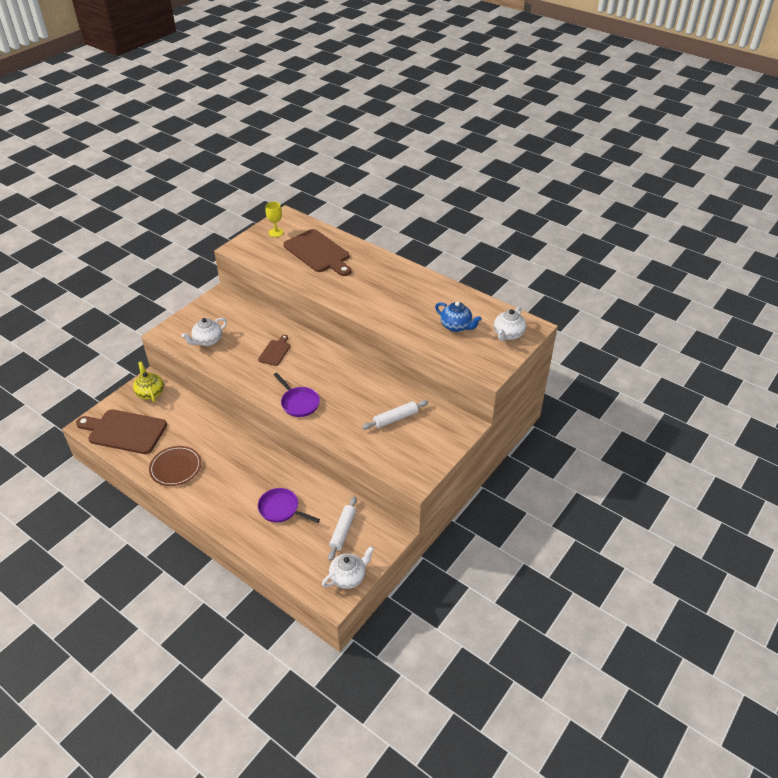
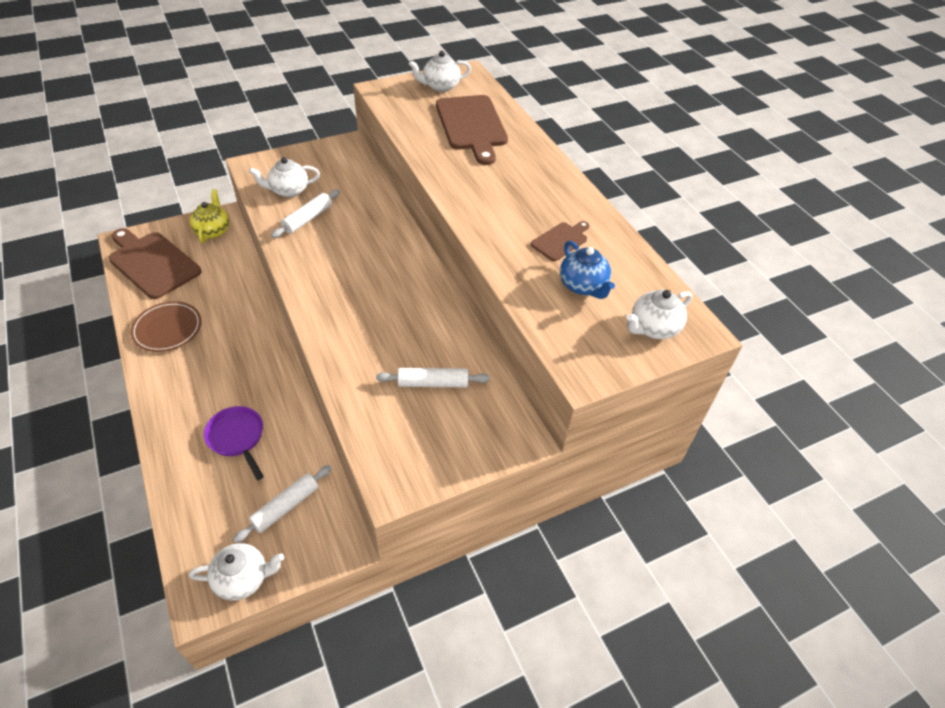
camera: 25 degrees right, 5 degrees up
brown cutting board [258,335,290,366] -> brown cutting board moved to [531,221,589,261]
yellow goblet [266,202,284,237] -> white teapot [409,51,471,92]
purple pan [274,373,320,417] -> none
none -> white rolling pin [271,189,340,238]

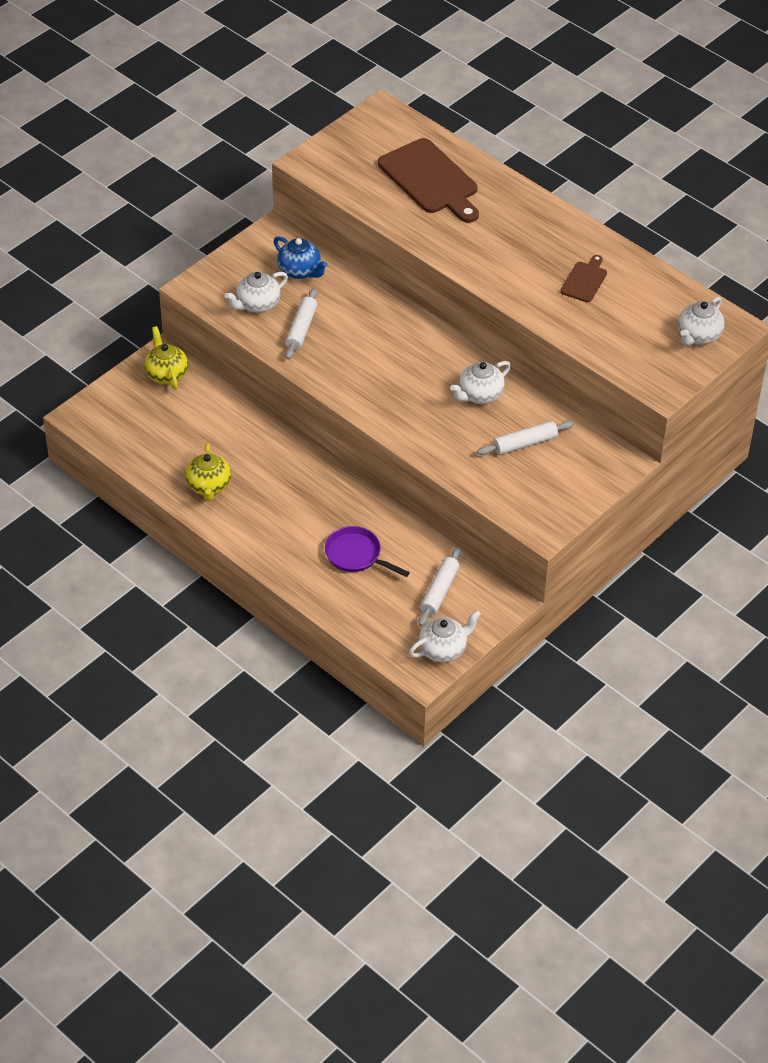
camera: 20 degrees left, 0 degrees up
brown cutting board [108,228,201,299] -> none
brown plate [130,301,202,352] -> yellow teapot [185,443,231,501]
white teapot [409,51,471,92] -> white teapot moved to [450,361,511,404]
blue teapot [560,241,615,299] -> blue teapot moved to [274,236,328,279]

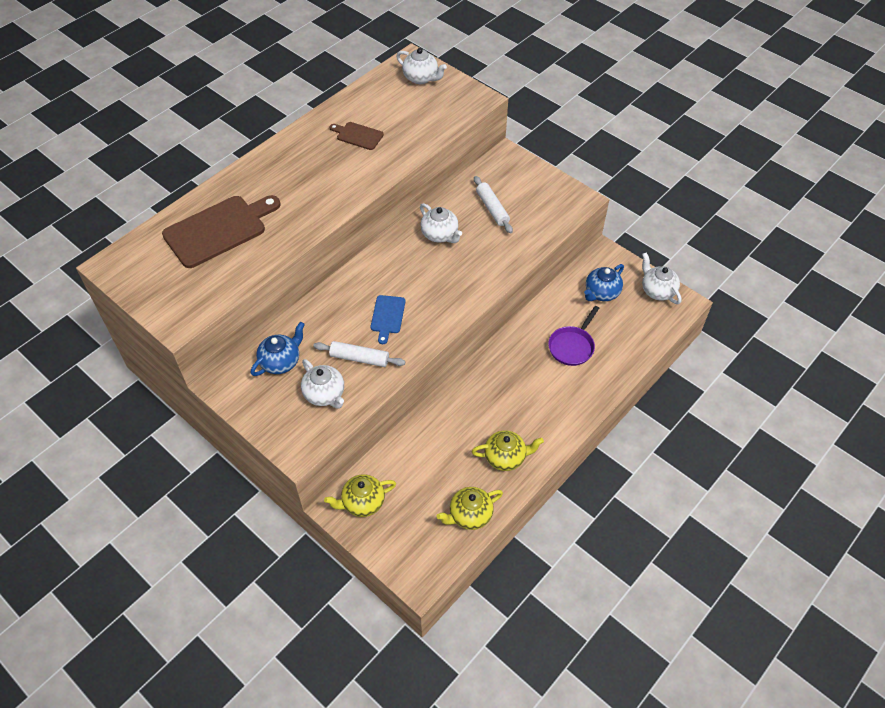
camera: 90 degrees left, 5 degrees up
white rolling pin [418,547,461,626] -> blue teapot [584,264,624,301]
none -> blue cutting board [371,295,405,344]
none -> yellow teapot [436,487,503,530]

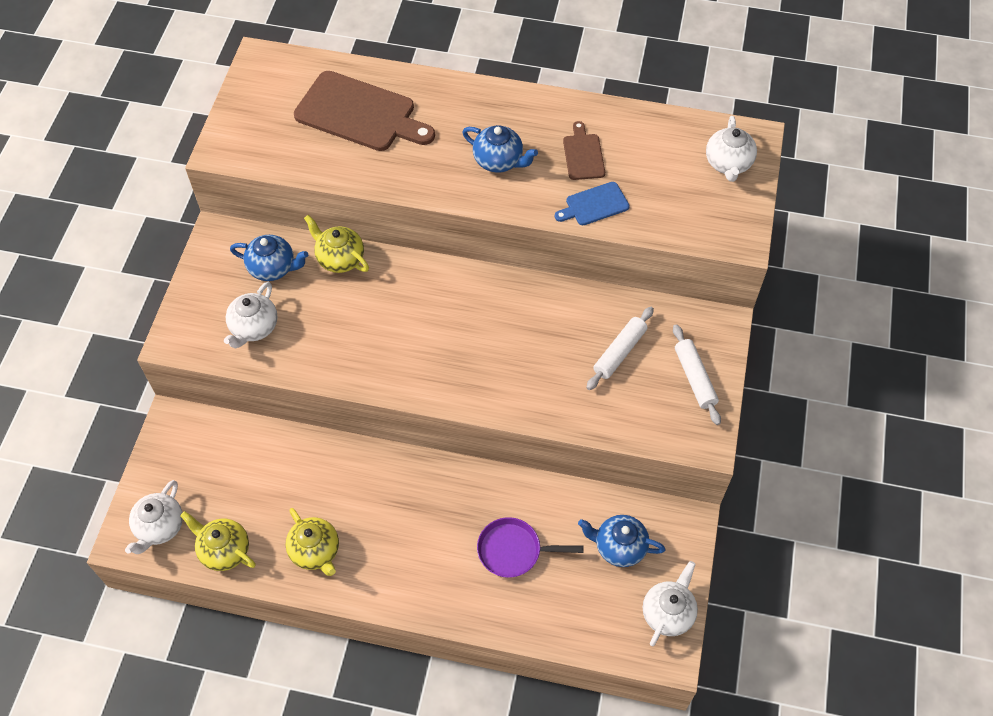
camera: 60 degrees right, 5 degrees up
white rolling pin [313,341,405,367] -> white rolling pin moved to [673,324,721,425]
yellow teapot [324,474,396,517] -> yellow teapot moved to [304,215,369,273]
blue cutting board [371,295,405,344] -> blue cutting board moved to [555,182,630,225]
white teapot [420,203,462,243] -> white teapot moved to [125,480,183,554]
none -> blue teapot [462,125,538,173]

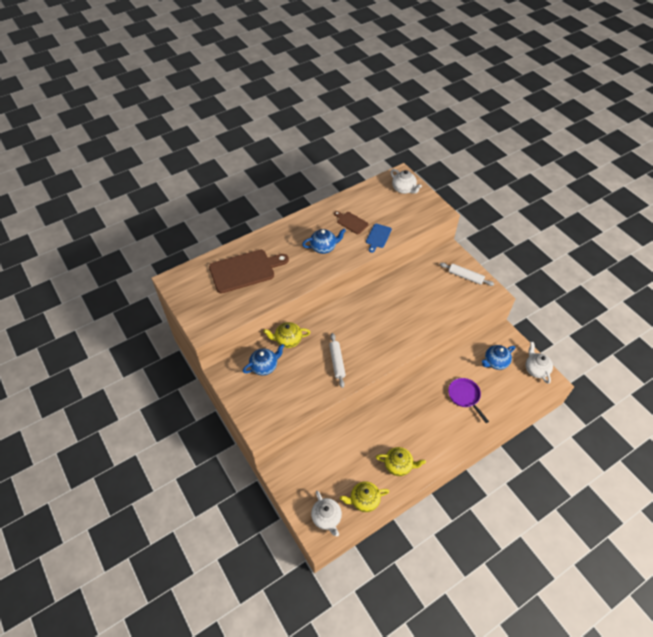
camera: 45 degrees left, 5 degrees down
white teapot [224,282,278,349] -> none
purple pan [477,517,584,578] -> purple pan turned 105 degrees clockwise [448,378,489,423]
white rolling pin [586,307,654,390] -> white rolling pin moved to [329,333,346,388]

